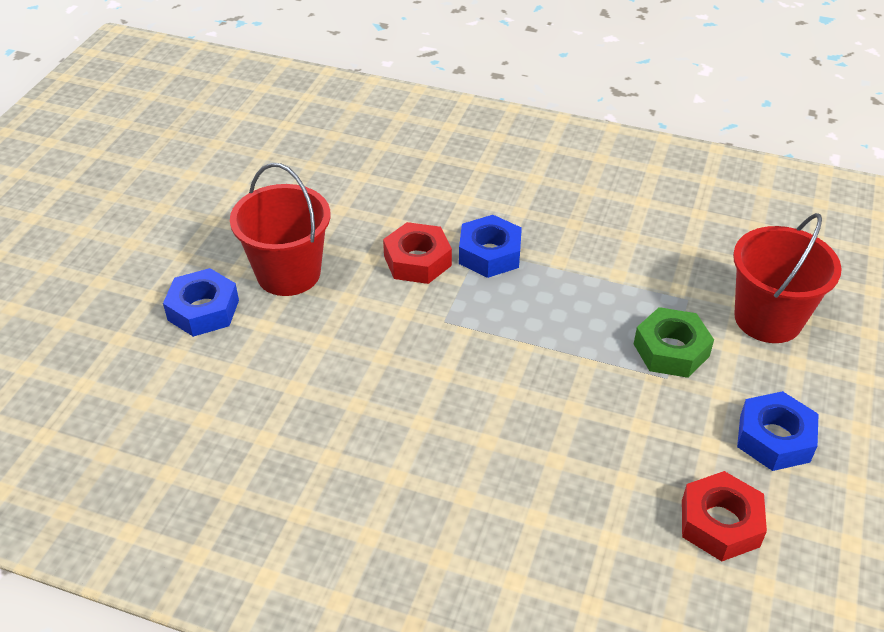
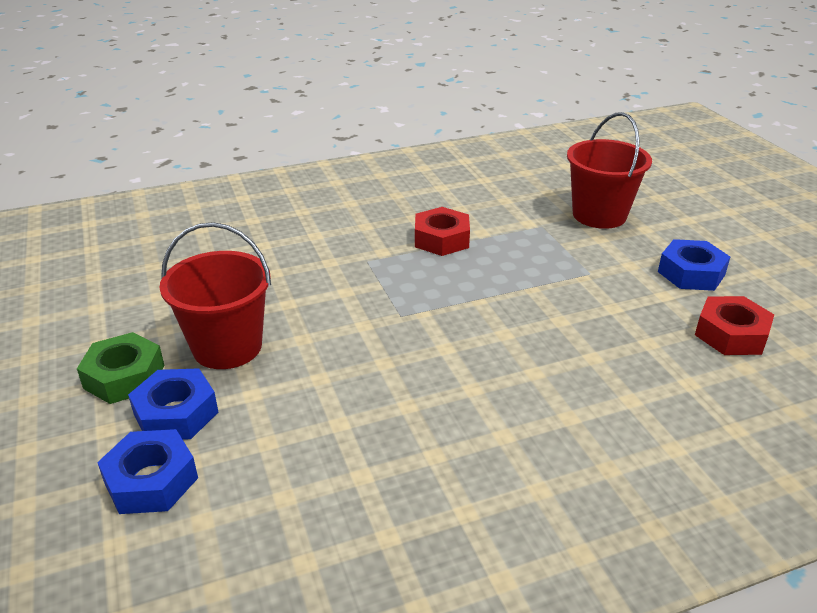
camera: 40 degrees left, 10 degrees down
red nut [383,222,452,284] -> red nut moved to [415,207,470,256]
blue nut [459,215,522,278] -> blue nut moved to [97,429,198,514]
green nut [634,307,714,378] -> green nut moved to [77,332,164,404]

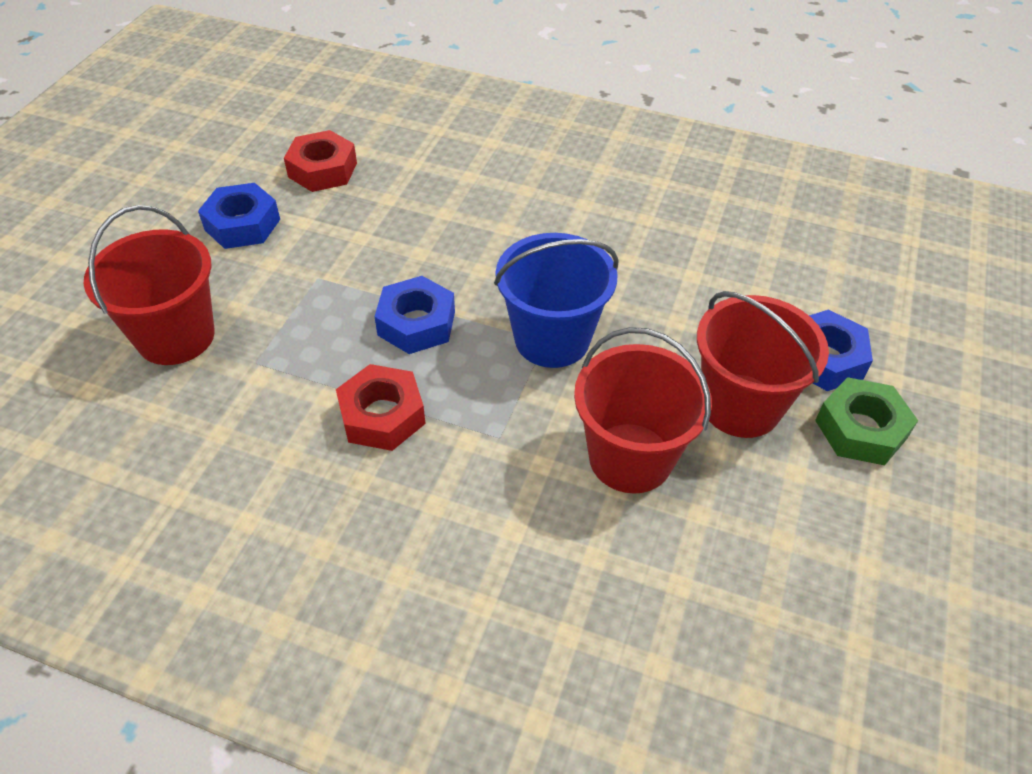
camera: 140 degrees left, 15 degrees up
blue nut [97,429,198,514] -> blue nut moved to [374,276,455,354]
none -> blue bucket [494,233,619,368]
none -> red bucket [574,327,712,494]

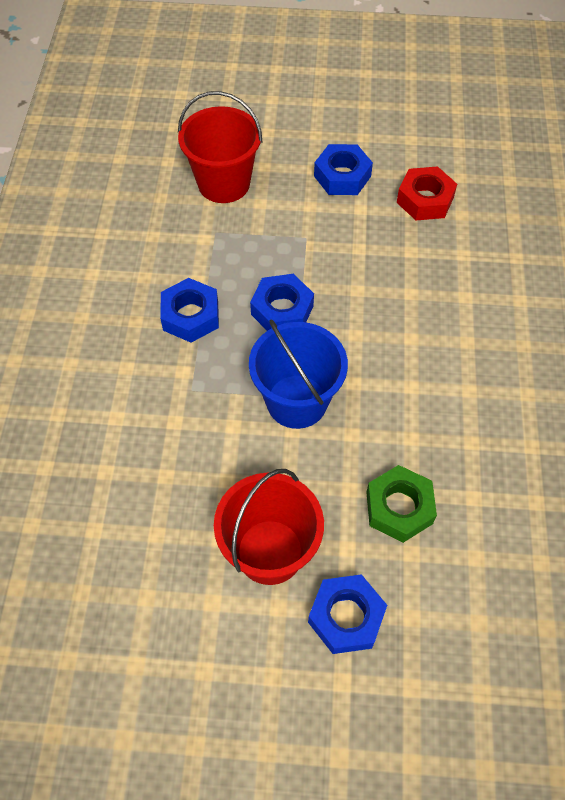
camera: 75 degrees right, 10 degrees up
red nut [336,364,426,451] -> blue nut [160,278,219,343]
red bucket [574,327,712,494] -> none
green nut [815,377,918,465] -> green nut moved to [366,465,437,543]

